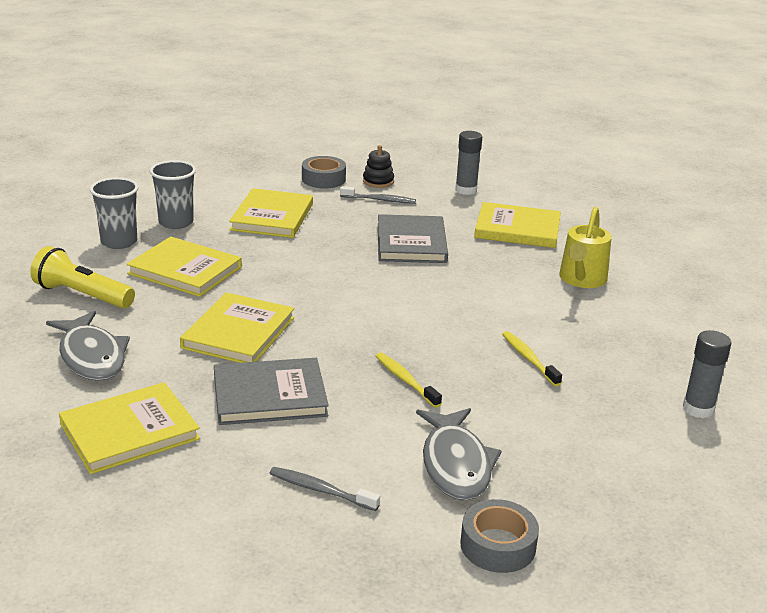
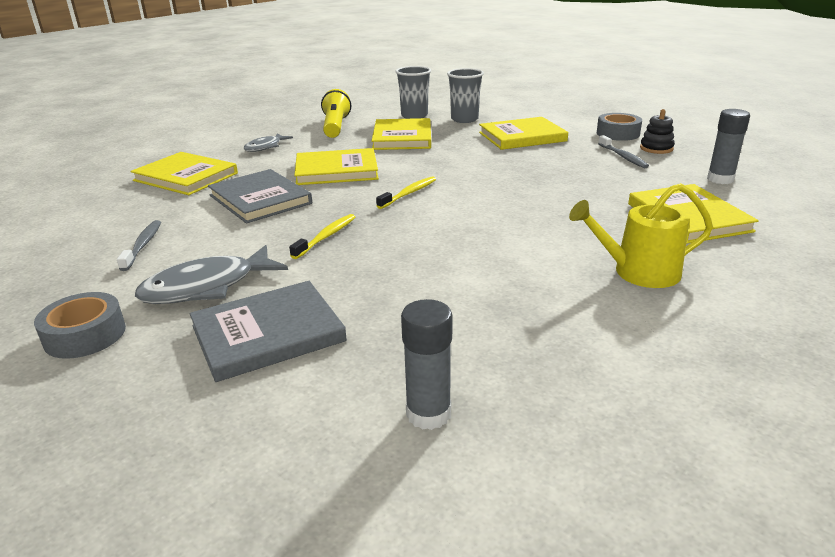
camera: 65 degrees right, 0 degrees up
grey fish [46,311,130,381] -> grey fish [244,133,293,152], size x0.60
grey book [378,214,448,263] -> grey book moved to [190,281,347,382]
yellow toothbrush [502,331,562,386] -> yellow toothbrush moved to [376,176,436,209]

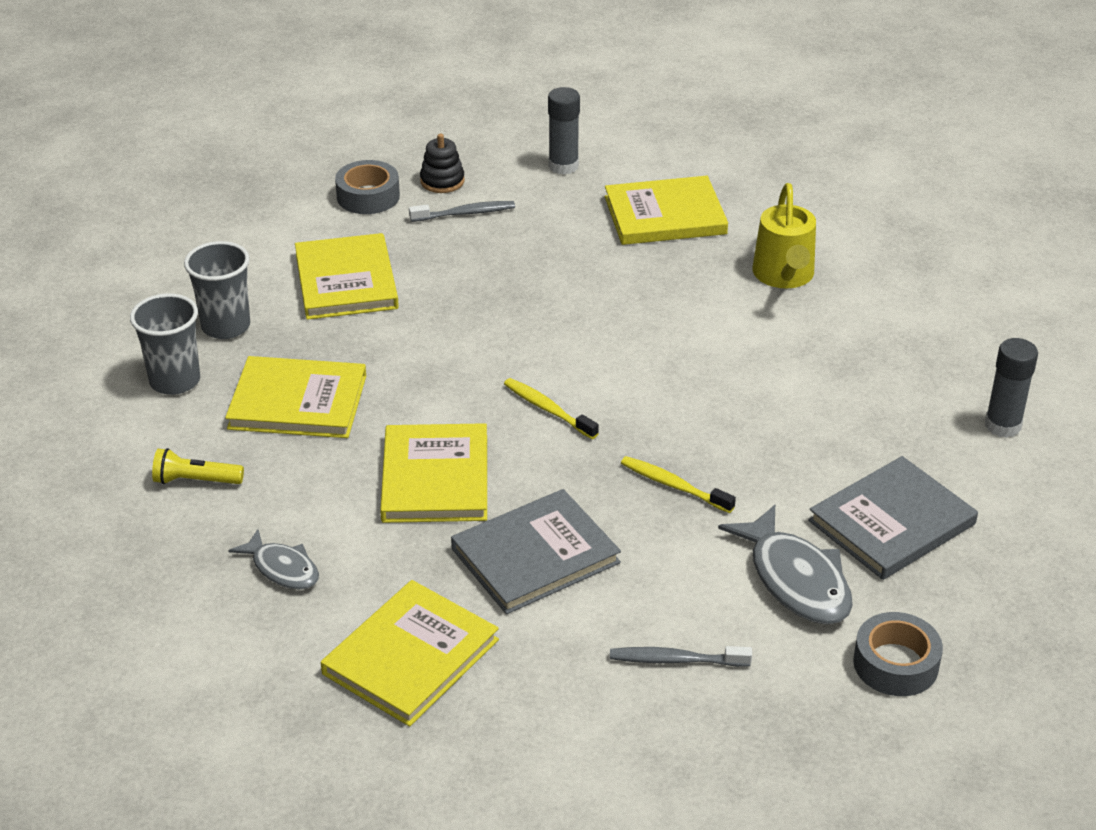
camera: 85 degrees left, 10 degrees up
grey book [190,281,347,382] -> grey book turned 75 degrees clockwise [808,456,978,580]
yellow flashlight [321,89,351,138] -> yellow flashlight [152,448,244,484], size x0.61

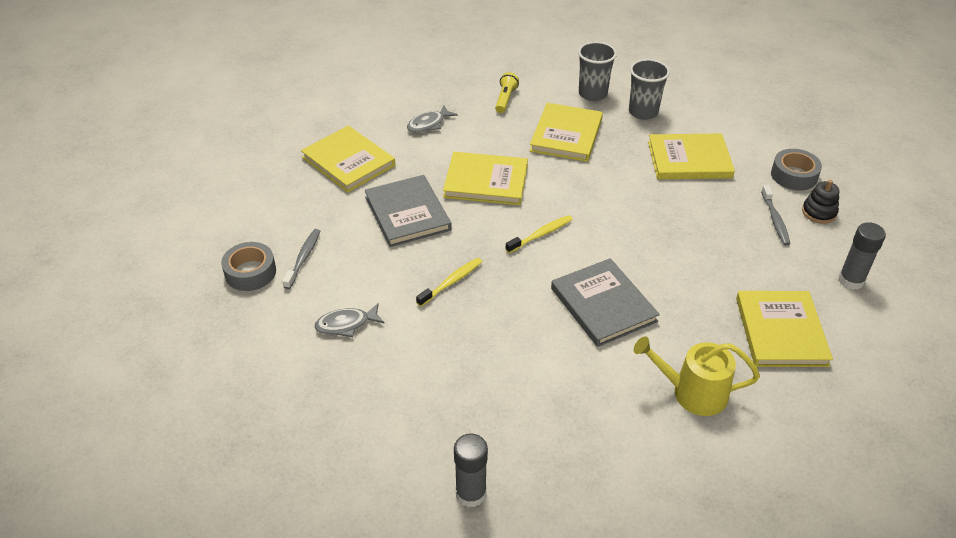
camera: 100 degrees right, 5 degrees up
grey fish [718,505,853,625] -> grey fish [315,303,385,337], size x0.60
grey book [808,456,978,580] -> grey book moved to [551,258,660,347]
grey tape [853,612,943,696] -> grey tape moved to [221,242,276,291]

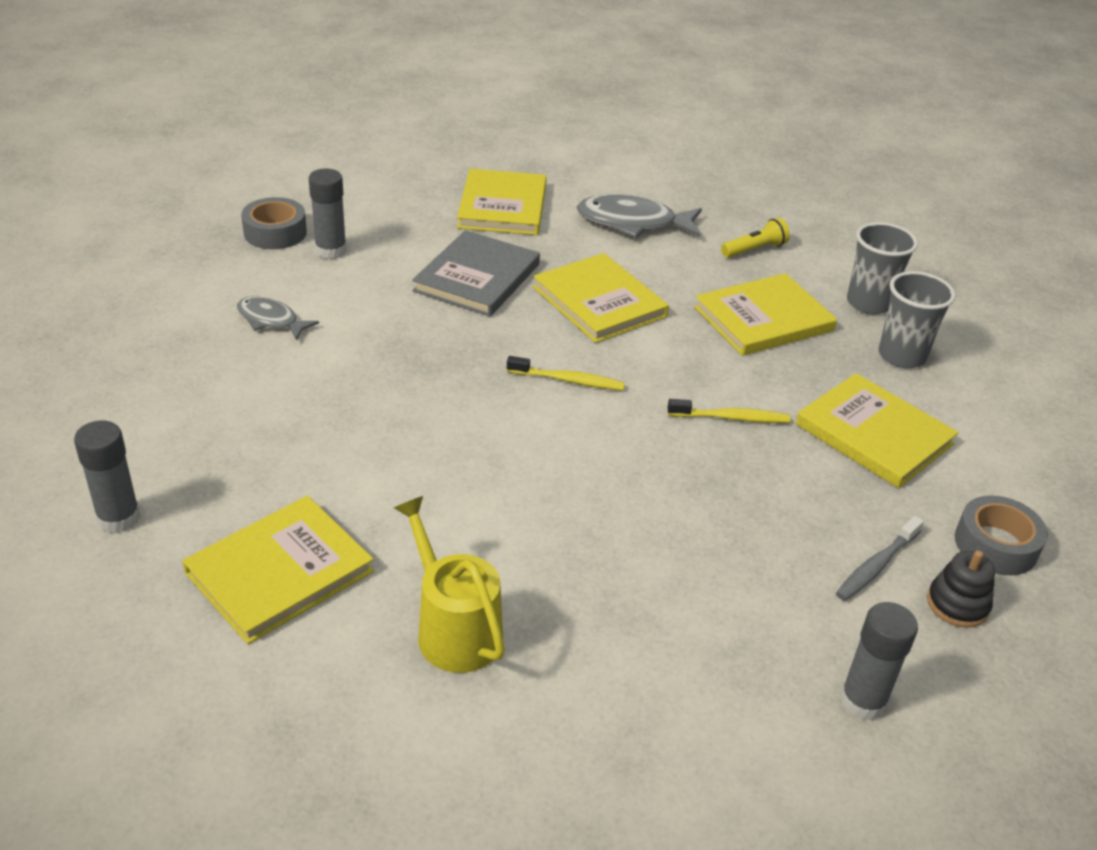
camera: 45 degrees right, 5 degrees down
grey toothbrush [282,229,320,289] -> grey glue stick [309,168,347,259]
grey fish [407,106,458,133] -> grey fish [577,194,702,238], size x1.66
yellow toothbrush [416,258,482,307] -> yellow toothbrush moved to [668,399,790,423]
grey book [551,258,660,347] -> none
yellow book [736,291,833,367] -> yellow book moved to [182,496,374,644]

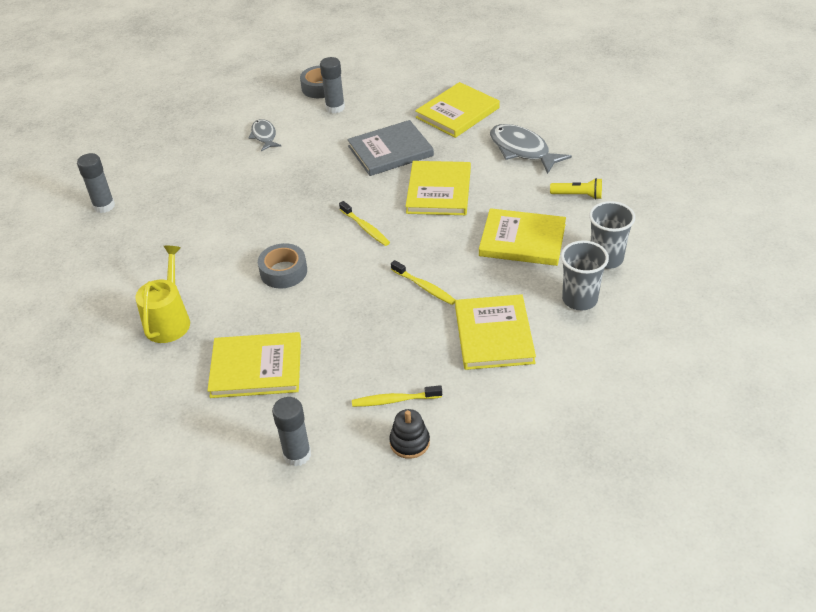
camera: 45 degrees right, 5 degrees up
yellow book [182,496,374,644] -> yellow book moved to [207,332,301,398]
grey toothbrush [836,516,924,601] -> yellow toothbrush [352,385,442,407]
grey tape [955,495,1048,575] -> grey tape moved to [258,243,307,289]

